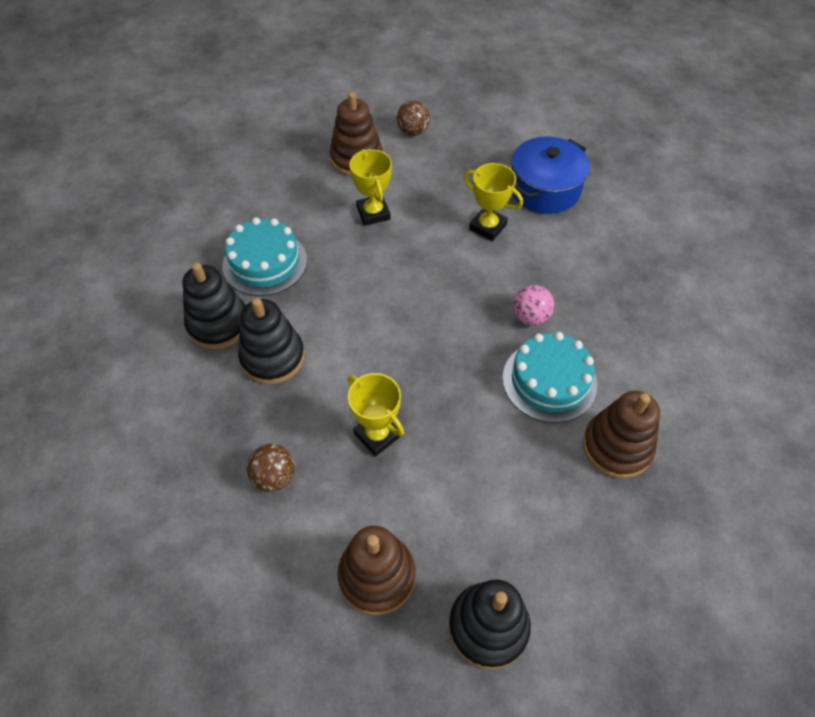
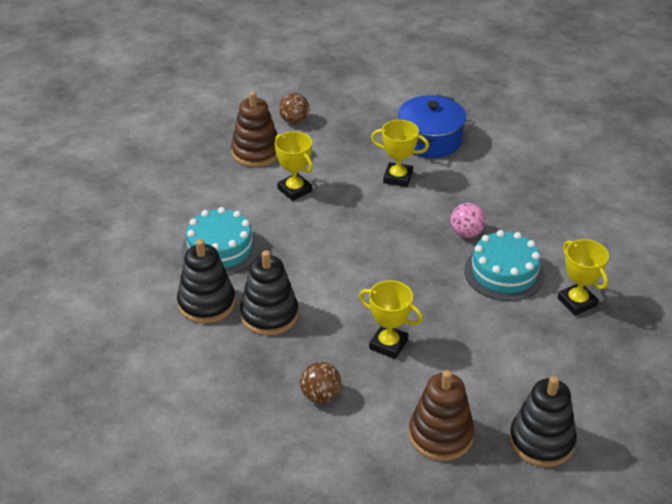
camera: 20 degrees left, 15 degrees down
brown stacking toy [583,391,660,478] -> yellow trophy [558,239,609,316]

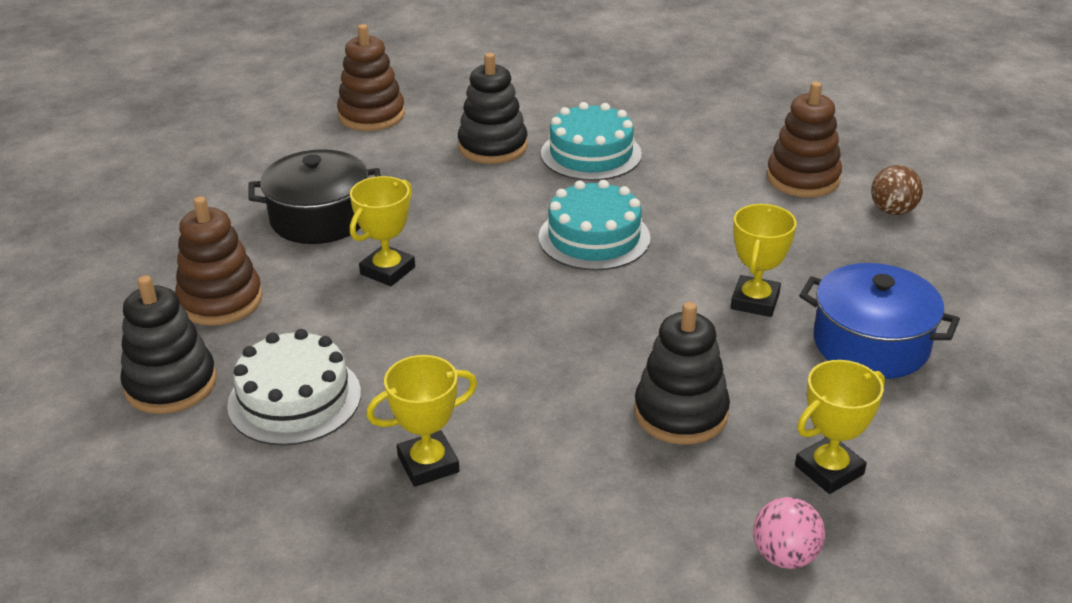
camera: 95 degrees right, 5 degrees down
black stacking toy [240,250,299,336] -> black stacking toy moved to [634,302,730,445]
yellow trophy [275,131,313,201] -> yellow trophy moved to [795,360,885,494]
brown ball [300,362,341,403] -> black pot [248,149,381,244]
pink ball [450,203,486,238] -> pink ball moved to [753,497,825,569]
turquoise cake [464,230,545,301] -> turquoise cake moved to [538,180,650,271]
none -> white cake [227,329,361,446]
none -> brown stacking toy [337,24,405,131]

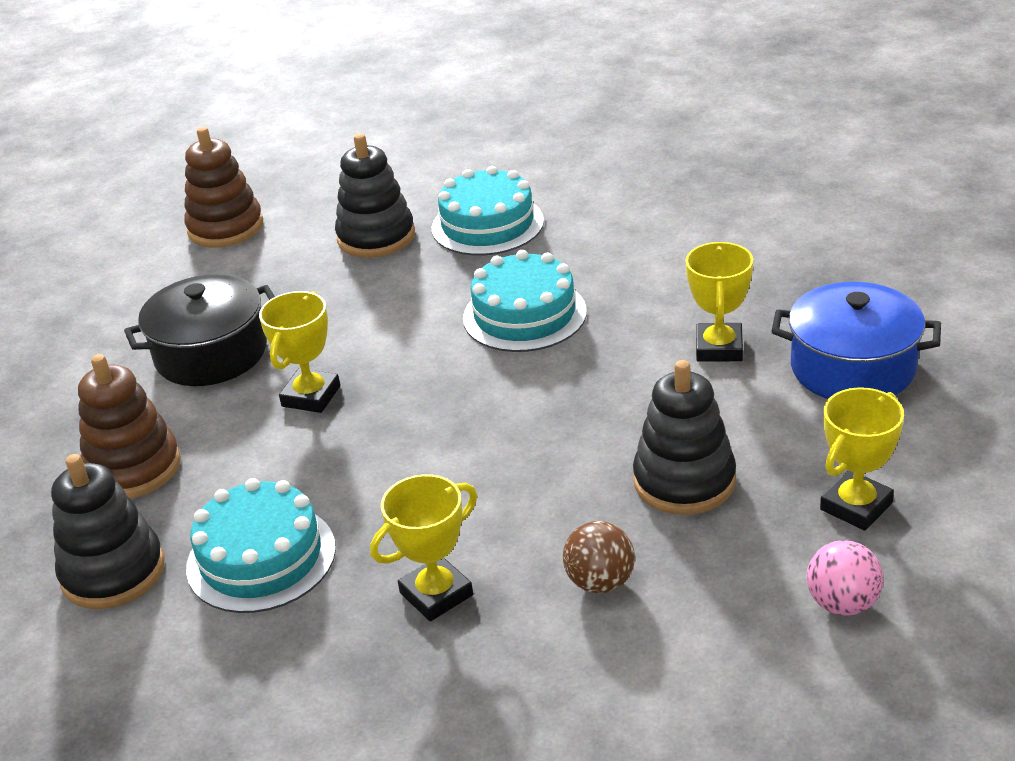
camera: 10 degrees left, 0 degrees up
white cake [227,329,361,446] -> turquoise cake [186,478,336,613]
brown stacking toy [767,82,842,197] -> none
brown ball [871,165,923,215] -> brown ball moved to [563,521,635,593]

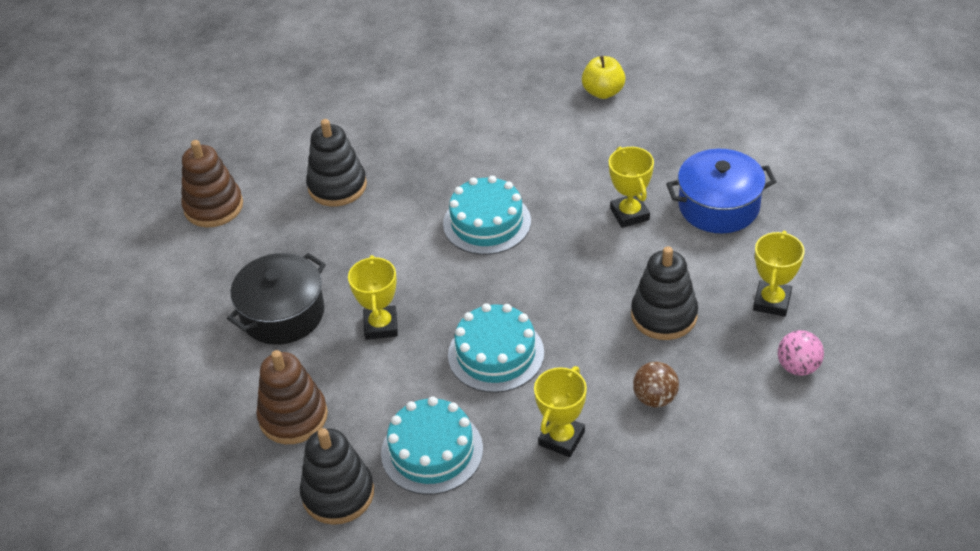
camera: 25 degrees left, 10 degrees up
turquoise cake [432,166,544,256] -> turquoise cake moved to [448,303,544,393]
none -> yellow apple [582,56,625,99]

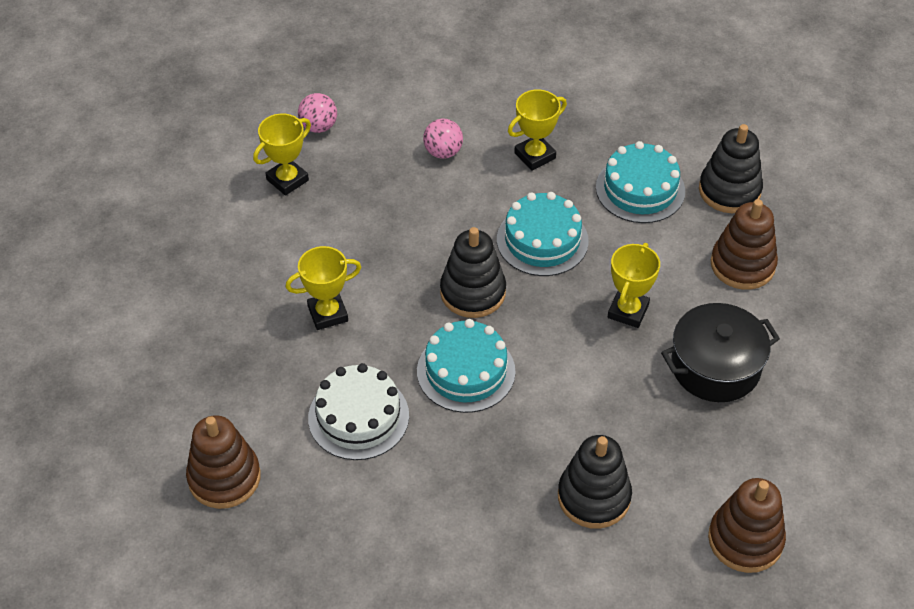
camera: 155 degrees left, 5 degrees up
yellow apple [582,56,625,99] -> brown stacking toy [186,415,261,509]
yellow trophy [609,147,654,228] -> yellow trophy turned 60 degrees clockwise [286,246,361,330]
black stacking toy [631,246,698,340] -> black stacking toy moved to [440,227,506,318]
brown ball [633,362,679,408] -> pink ball [423,119,463,159]
blue pot [666,149,776,233] -> none
none -> white cake [308,363,409,460]

